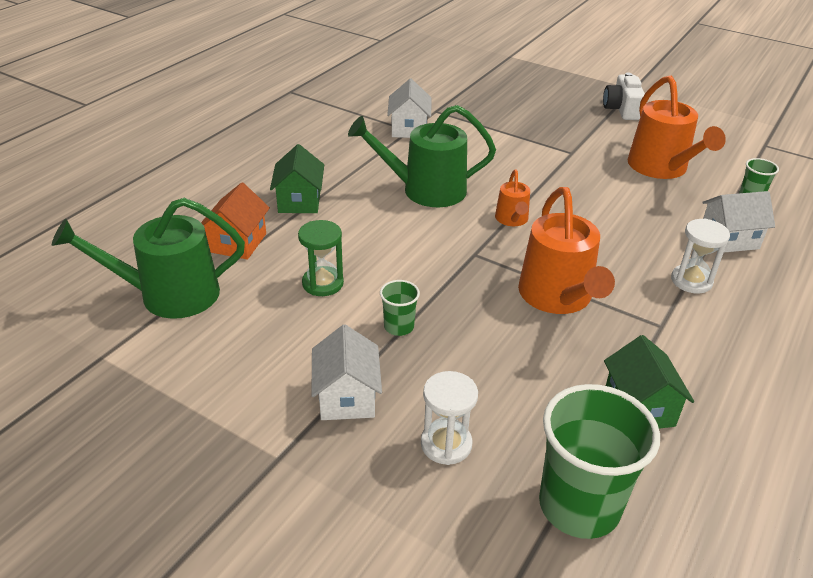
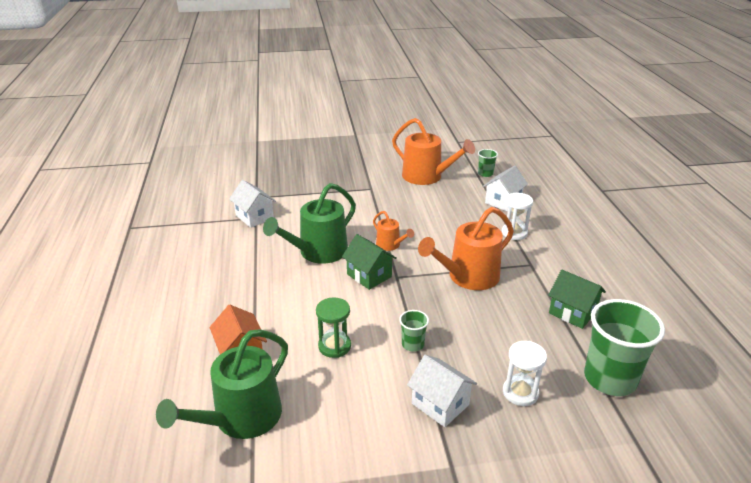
camera: 40 degrees left, 5 degrees down
green house [270,144,324,213] -> green house moved to [342,234,397,290]
orange watering can [518,187,615,314] -> orange watering can turned 105 degrees clockwise [418,207,514,290]
white camera [603,73,645,120] -> none

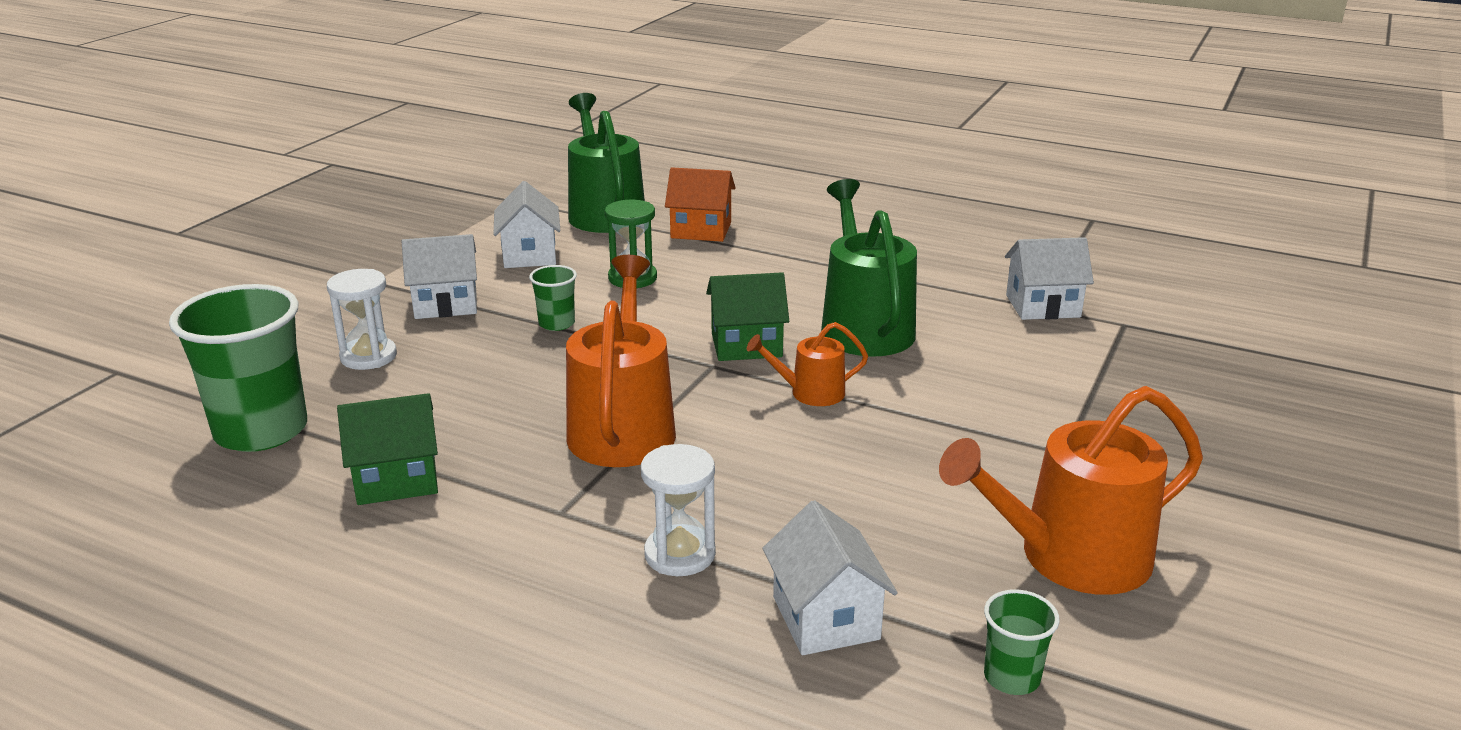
camera: 125 degrees right, 5 degrees down
none -> white house [493,181,560,268]

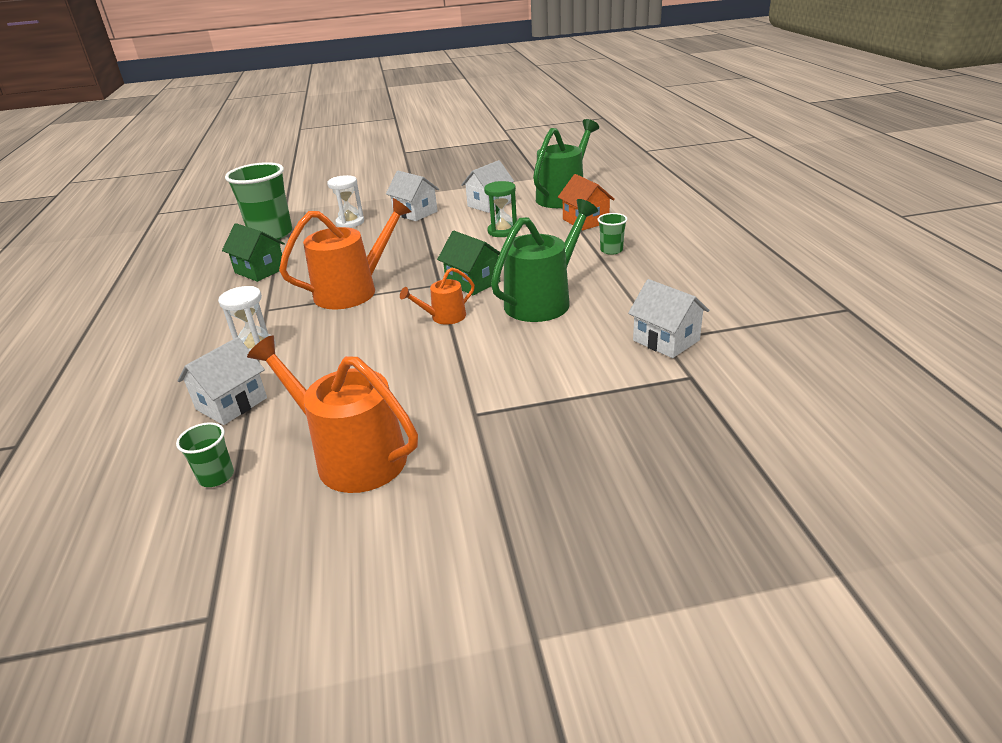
camera: 55 degrees right, 5 degrees up
green cup [529,265,577,331] -> green cup moved to [598,213,628,255]
orange watering can [747,322,868,406] -> orange watering can turned 75 degrees counterclockwise [400,267,475,325]

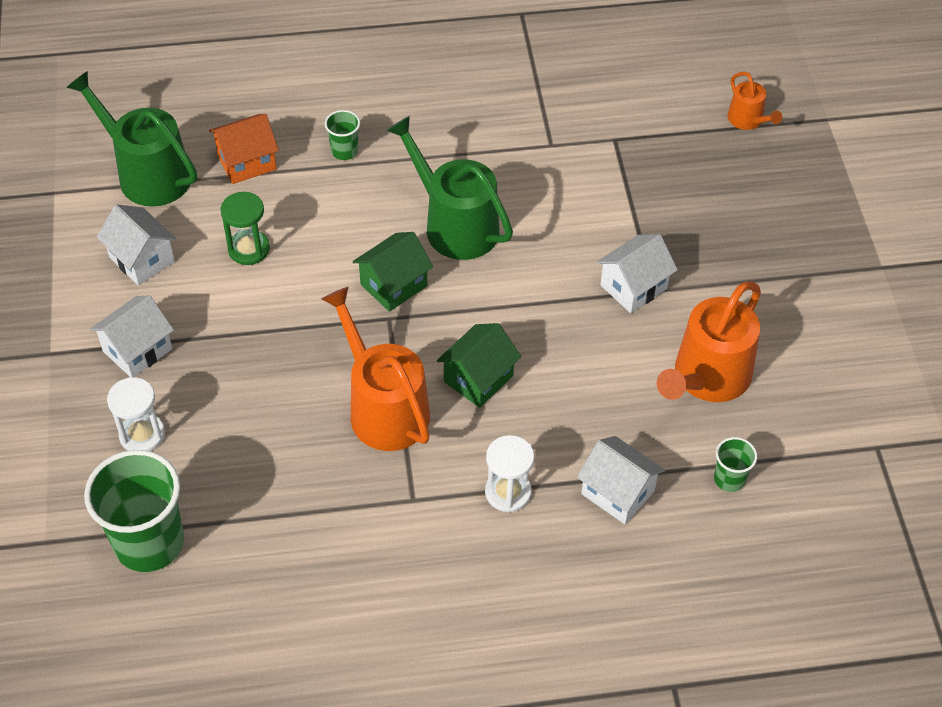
camera: 90 degrees left, 20 degrees up
green house [222,223,285,282] -> green house moved to [437,323,521,408]
orange watering can [400,267,475,325] -> orange watering can moved to [728,72,782,130]
white house [628,279,709,358] -> white house moved to [597,234,678,313]

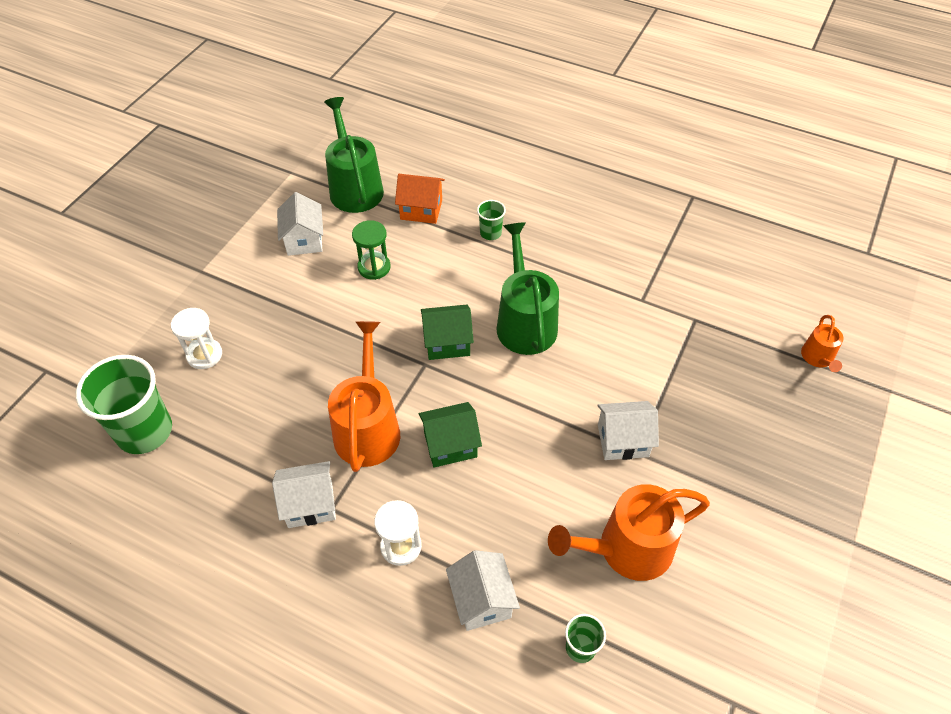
camera: 35 degrees right, 0 degrees up
white house [90,296,174,378] -> white house moved to [272,461,336,528]

